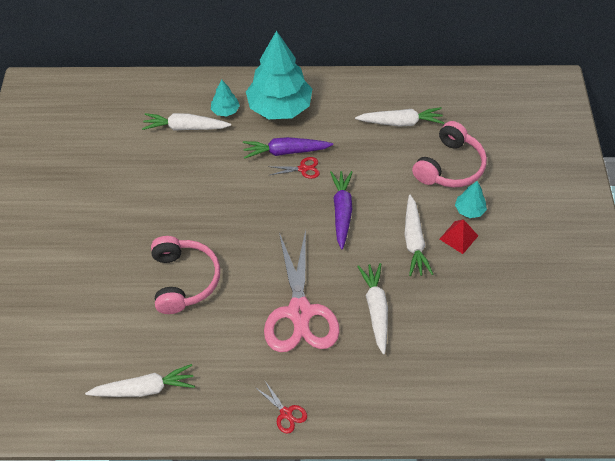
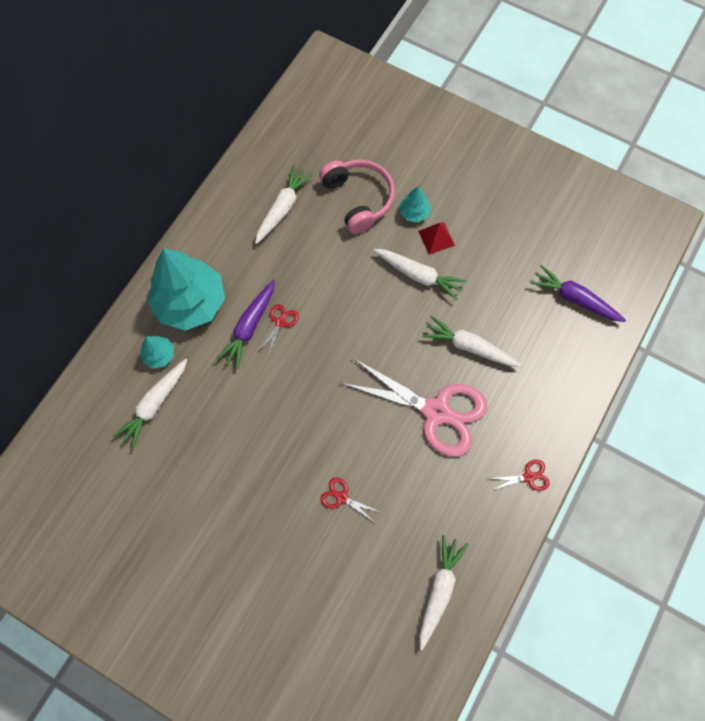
camera: 60 degrees left, 15 degrees up
pink headphones [151,236,220,314] -> red scissors [321,478,379,522]
purple carrot [330,171,353,249] -> purple carrot moved to [531,265,626,322]

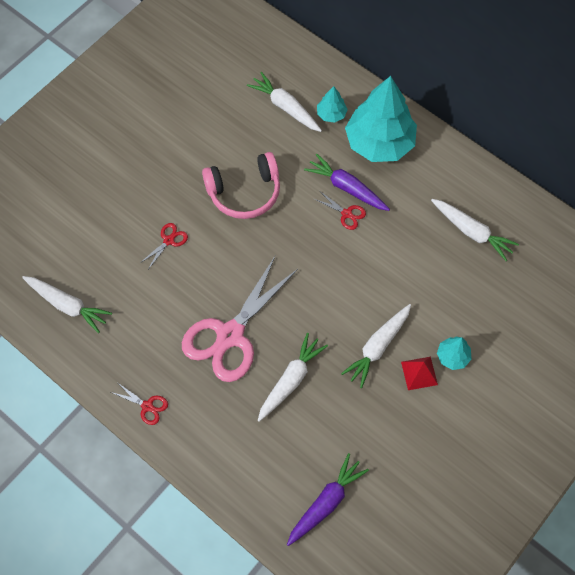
camera: 100 degrees right, 5 degrees down
pink headphones [319,160,395,234] -> pink headphones moved to [202,152,280,219]
red scissors [488,460,550,491] -> red scissors turned 60 degrees counterclockwise [111,383,168,425]

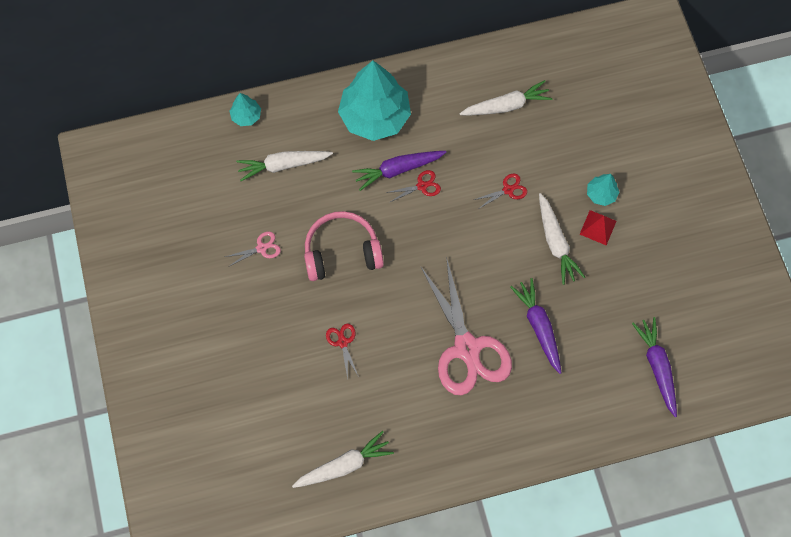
camera: 55 degrees left, 5 degrees up
red scissors [111,383,168,425] -> red scissors moved to [474,174,527,208]
pink headphones [202,152,280,219] -> pink headphones turned 120 degrees counterclockwise [304,211,384,281]
white carrot [258,333,328,422] -> purple carrot [510,278,561,374]
turquoise tree [317,86,348,123] -> turquoise tree moved to [230,93,261,126]
none -> pink scissors [225,231,281,267]

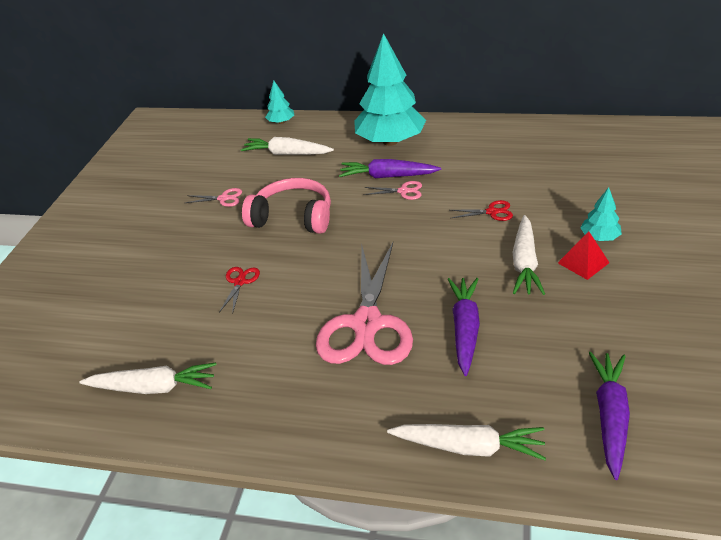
camera: 30 degrees right, 30 degrees down
red scissors [386,170,441,202] -> pink scissors [363,181,422,200]
white carrot [459,80,553,116] -> white carrot moved to [387,424,546,460]

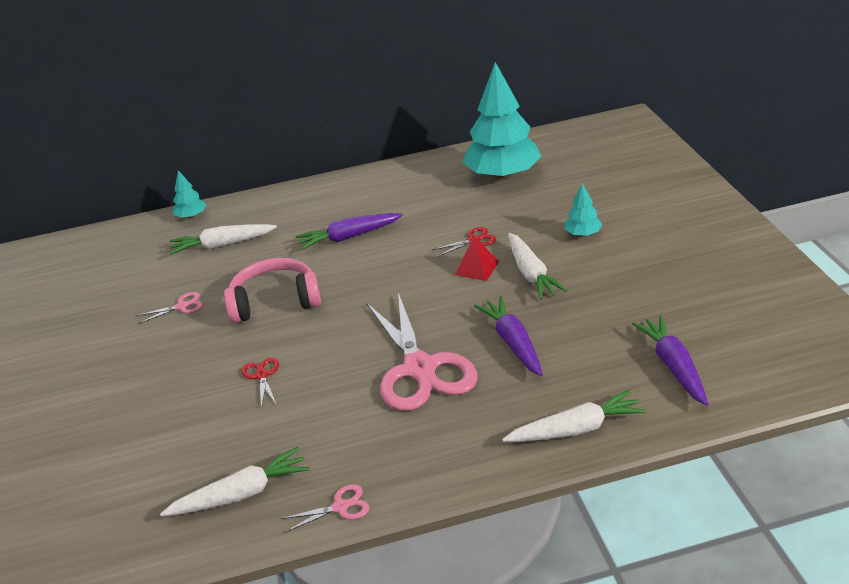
camera: 25 degrees left, 5 degrees down
turquoise tree [354,33,426,146] -> turquoise tree moved to [463,62,542,180]
pink scissors [363,181,422,200] -> pink scissors moved to [281,484,370,532]
red pyramid [558,231,610,280] -> red pyramid moved to [455,237,499,281]

